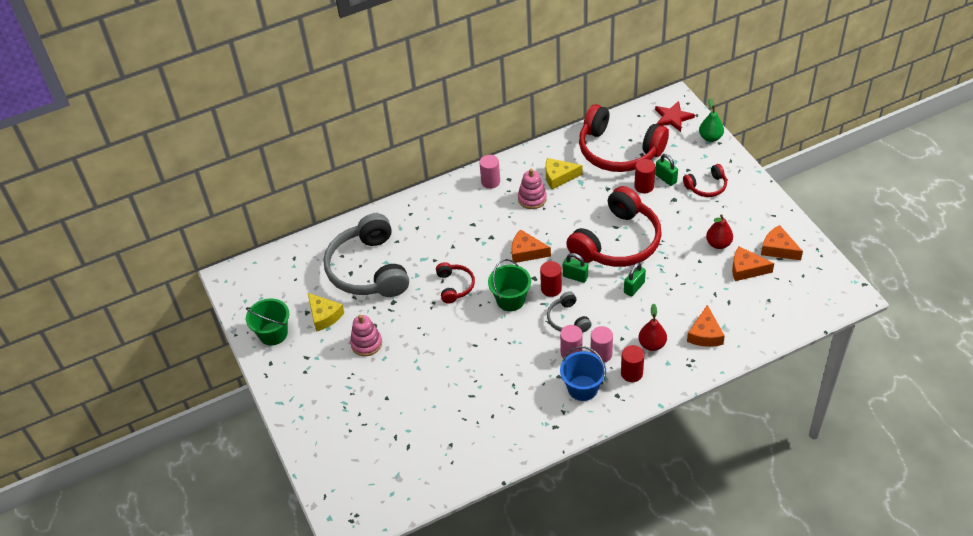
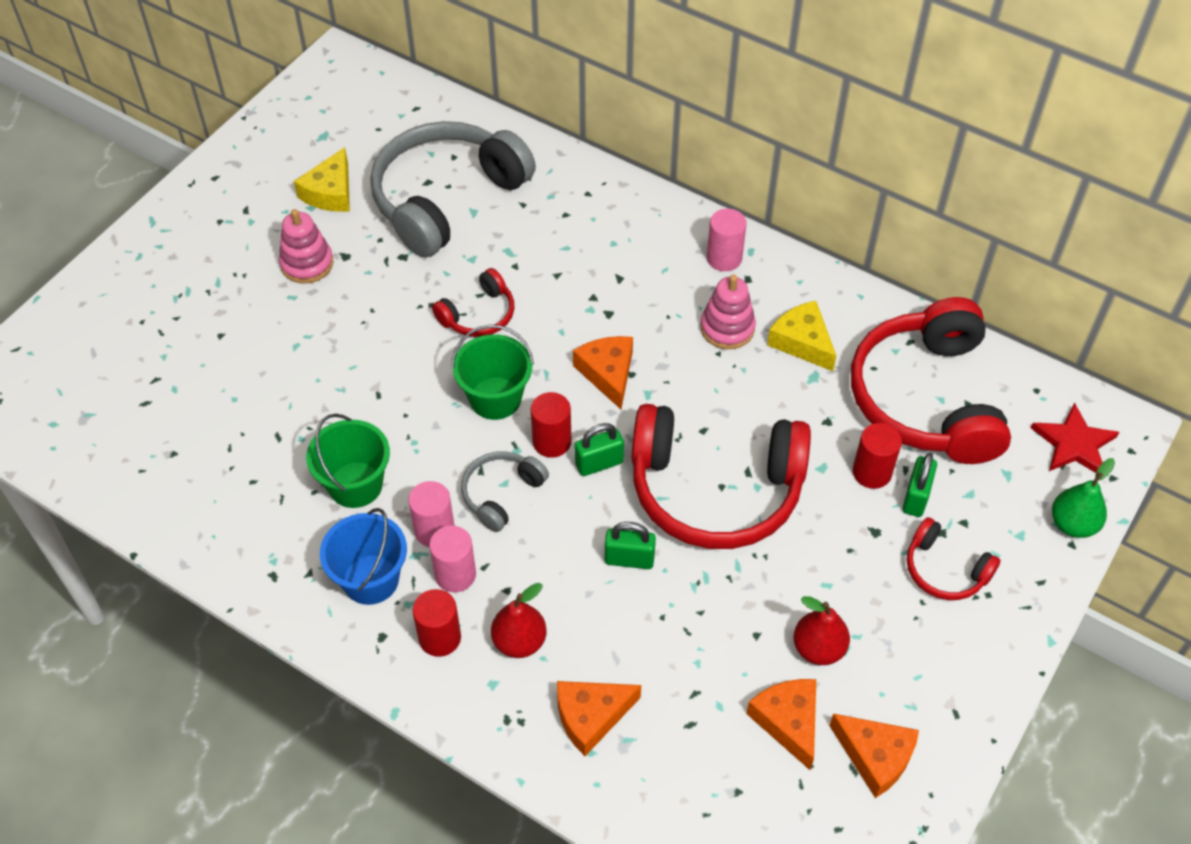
camera: 55 degrees right, 5 degrees up
green bucket [246,299,289,346] -> green bucket moved to [306,414,390,508]
green padlock [563,253,588,283] -> green padlock turned 75 degrees clockwise [575,423,624,476]
orange cheese [761,225,803,260] -> orange cheese turned 120 degrees clockwise [829,714,919,798]

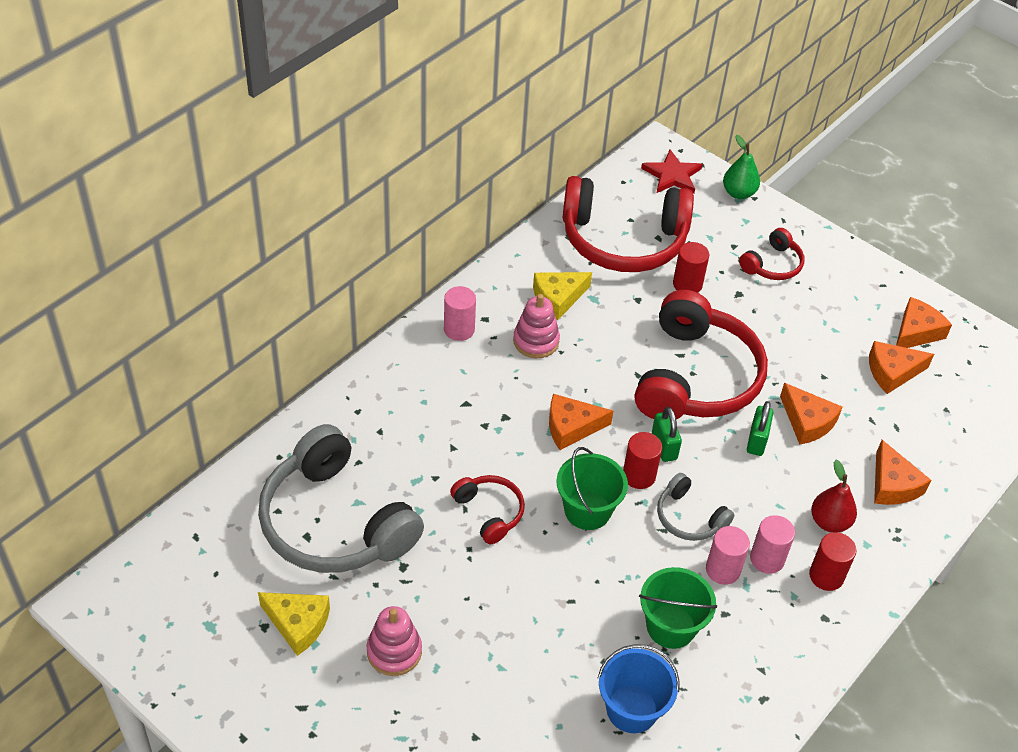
camera: 85 degrees left, 5 degrees down
blue bucket [320,508,407,605] -> blue bucket moved to [598,644,680,733]
red pear [794,596,850,665] -> none
green padlock [903,453,937,517] -> none
none -> orange cheese [780,383,842,445]

